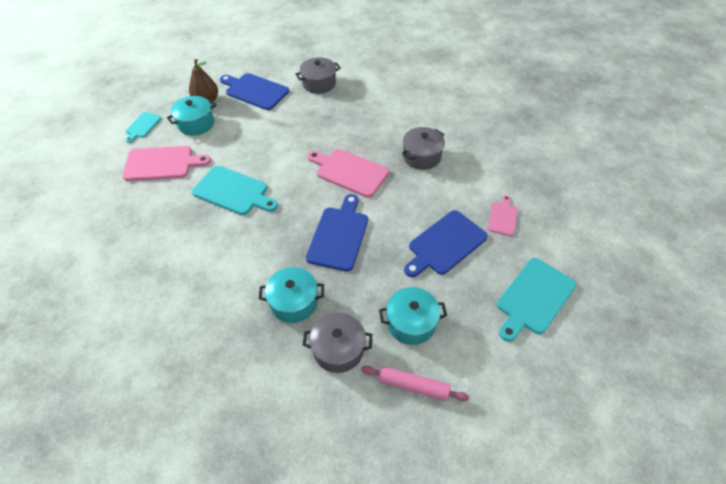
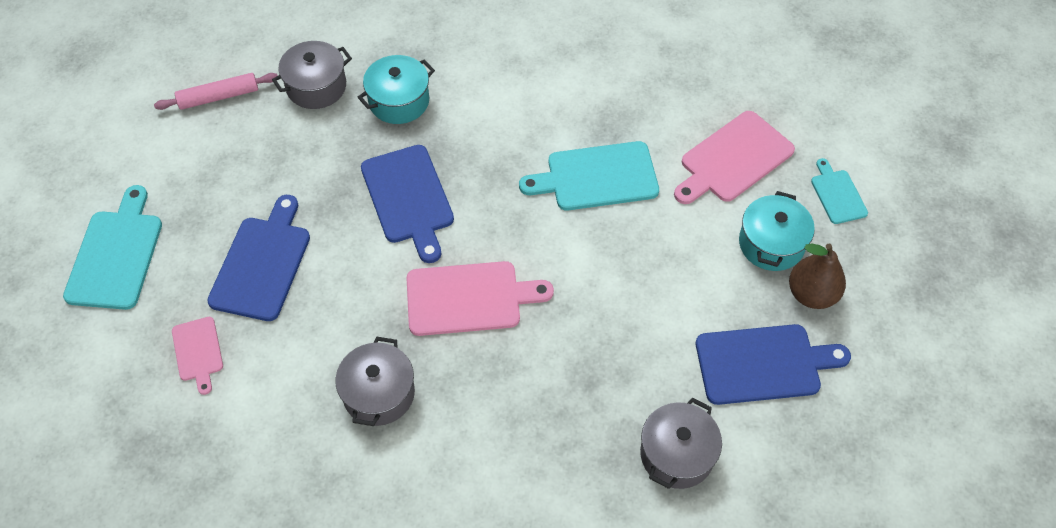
camera: 145 degrees right, 5 degrees up
turquoise pot [379,287,447,345] -> none

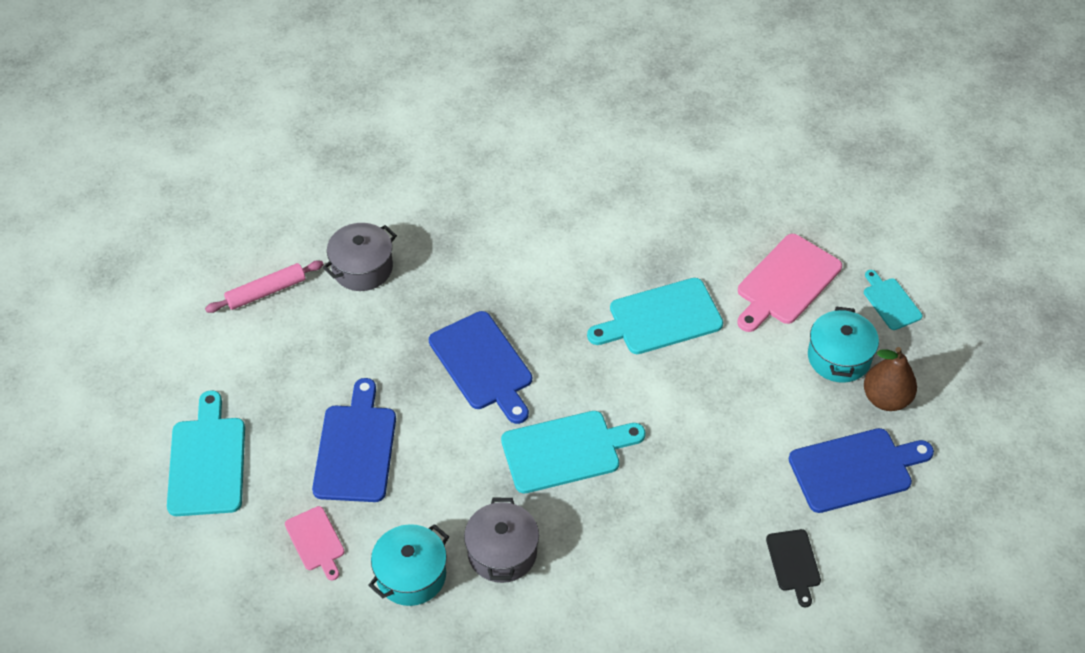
camera: 10 degrees left, 5 degrees down
turquoise pot [358,55,435,124] -> turquoise pot moved to [368,524,449,606]
pink cutting board [406,261,554,336] -> turquoise cutting board [501,411,646,494]
grey pot [640,398,722,489] -> black cutting board [766,529,821,607]

